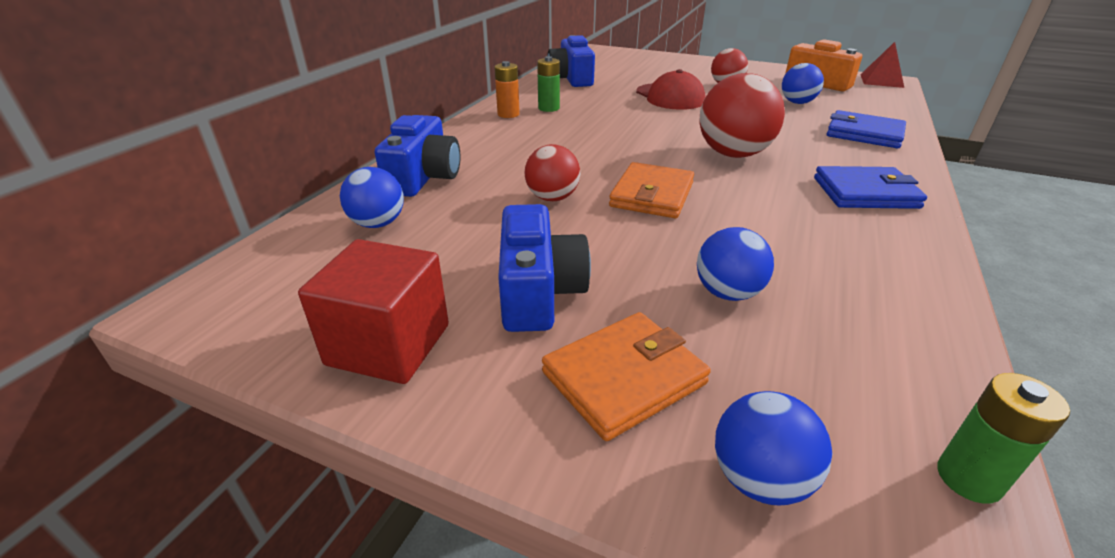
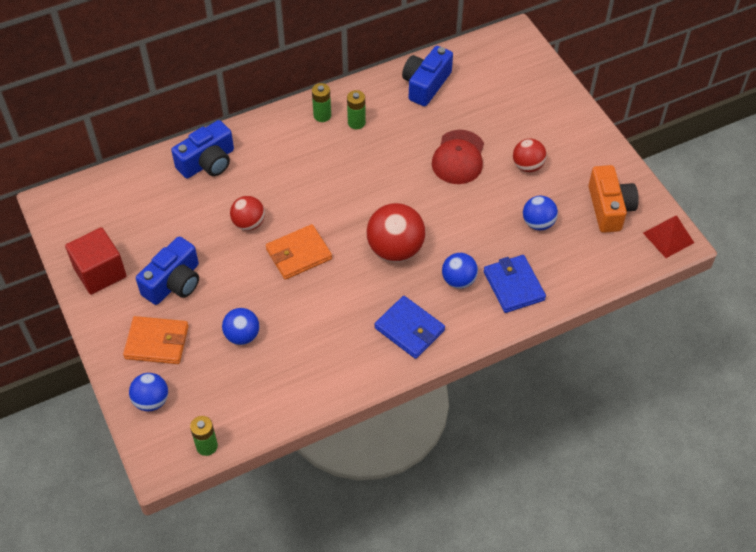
camera: 40 degrees right, 20 degrees up
blue ball [340,167,404,228] -> blue ball moved to [442,253,478,289]
orange battery [494,61,520,118] -> green battery [312,83,331,122]

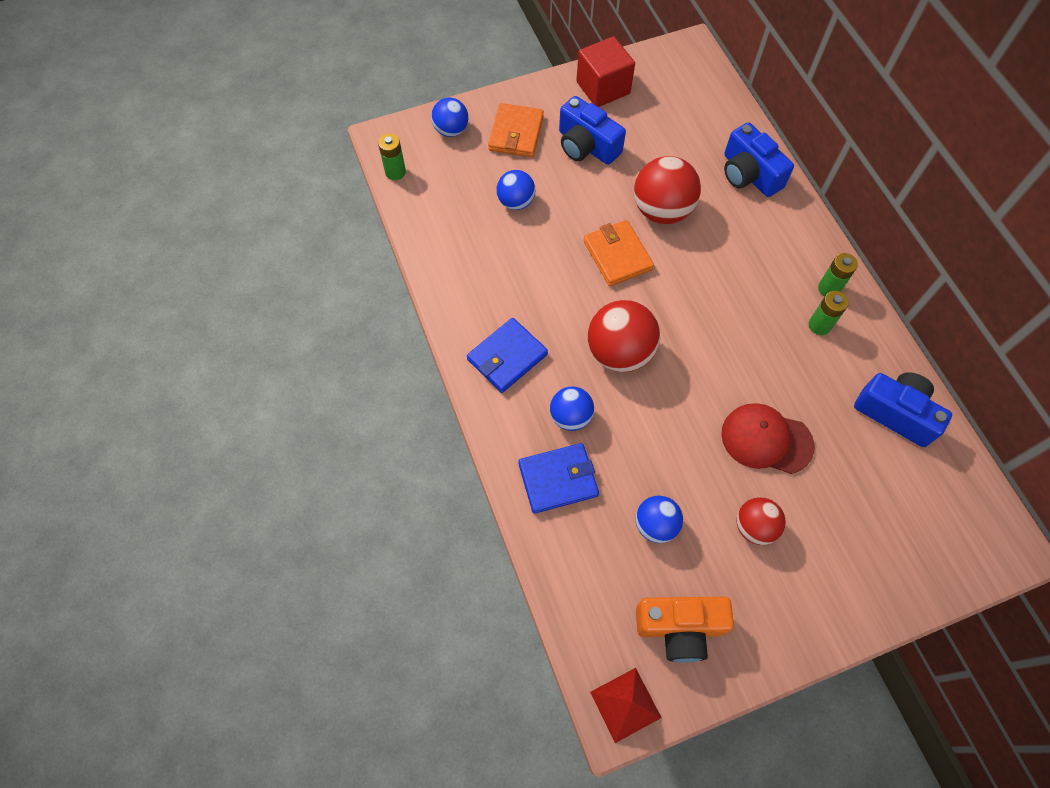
camera: 95 degrees right, 10 degrees up
red ball [230,196,265,231] -> red ball [634,156,701,224], size x1.66

